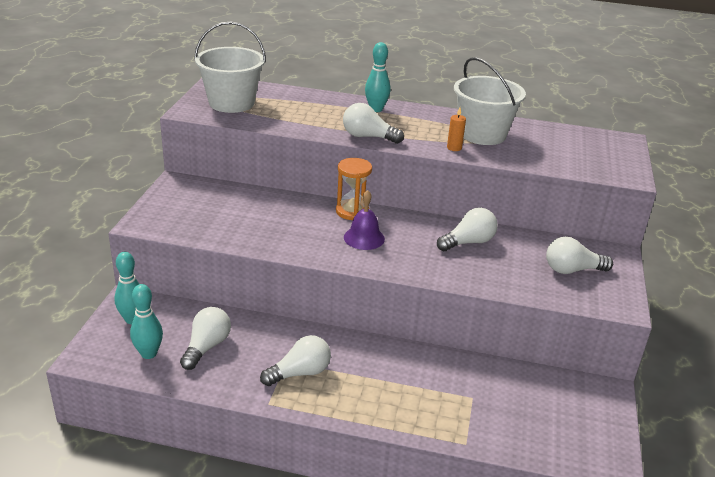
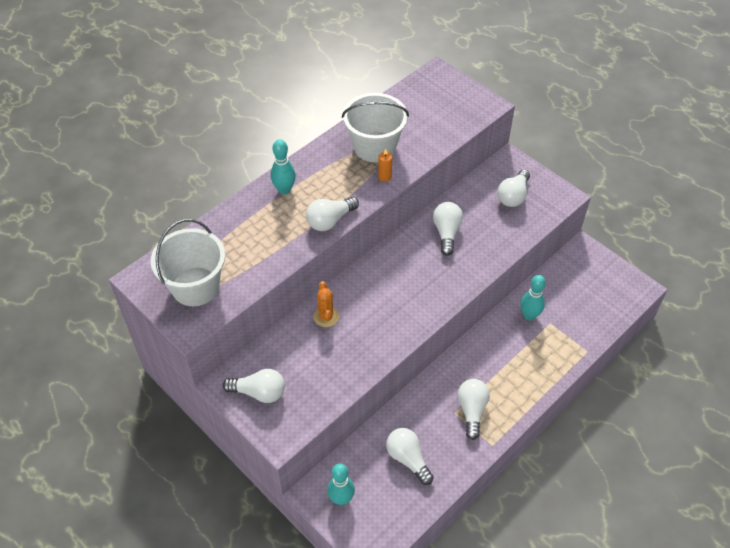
camera: 55 degrees left, 20 degrees up
turquoise bowling pin [130,284,163,359] -> turquoise bowling pin moved to [520,275,546,321]
orange hourglass [336,158,372,220] -> none
purple bell [344,190,385,250] -> none
none -> white light bulb [223,369,285,403]
none -> orange cactus [313,281,339,327]

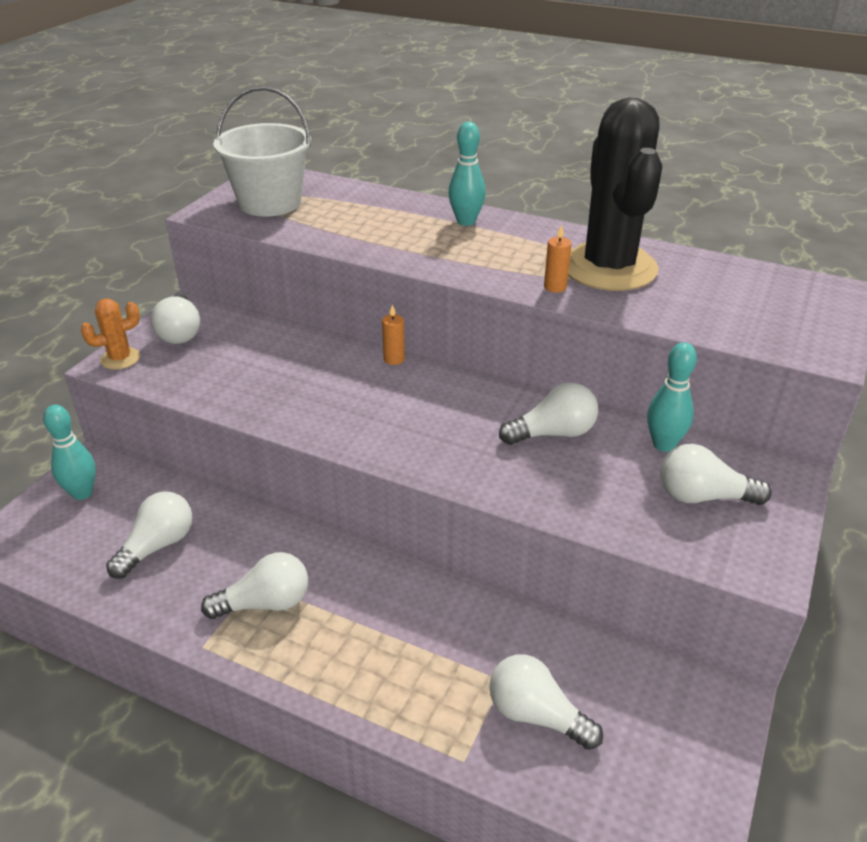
camera: 70 degrees right, 15 degrees down
white light bulb [306,197,359,231] -> white light bulb moved to [489,654,603,750]
orange cactus [313,281,339,327] -> orange cactus moved to [81,299,140,370]
white bucket [342,93,409,162] -> black cactus [568,97,662,291]
turquoise bowling pin [520,275,546,321] -> turquoise bowling pin moved to [647,342,697,452]
none -> orange candle [382,304,405,365]

